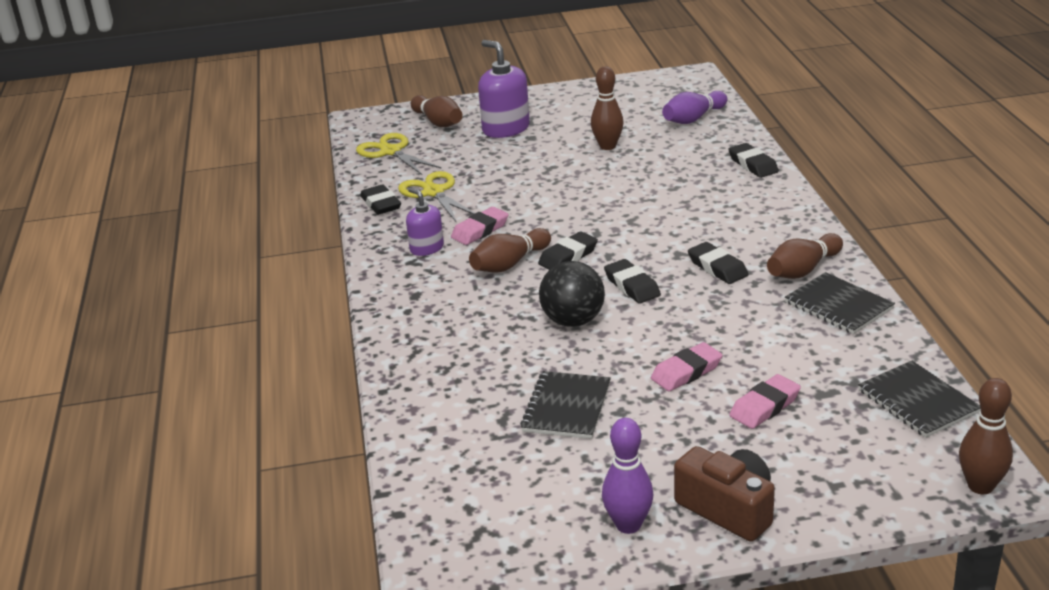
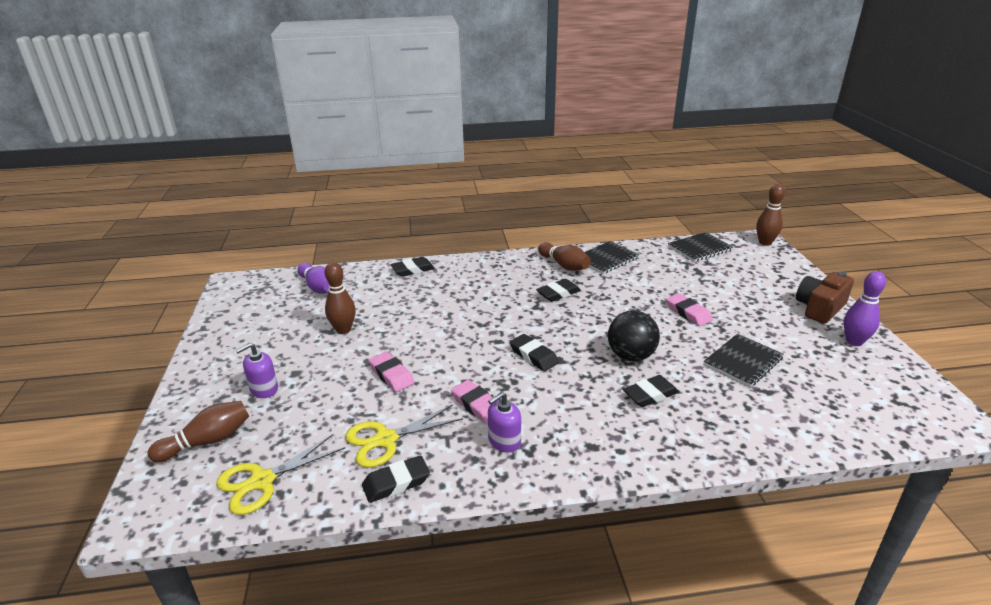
camera: 90 degrees left, 0 degrees up
brown bowling pin [469,228,551,273] -> none
purple soap dispenser [478,40,530,138] -> purple soap dispenser [236,343,278,398], size x0.61
black notebook [520,371,611,439] -> black notebook turned 60 degrees counterclockwise [704,334,784,387]
black eraser [604,259,661,304] -> black eraser moved to [623,375,679,407]
pink eraser [729,374,801,429] -> pink eraser moved to [368,352,415,392]

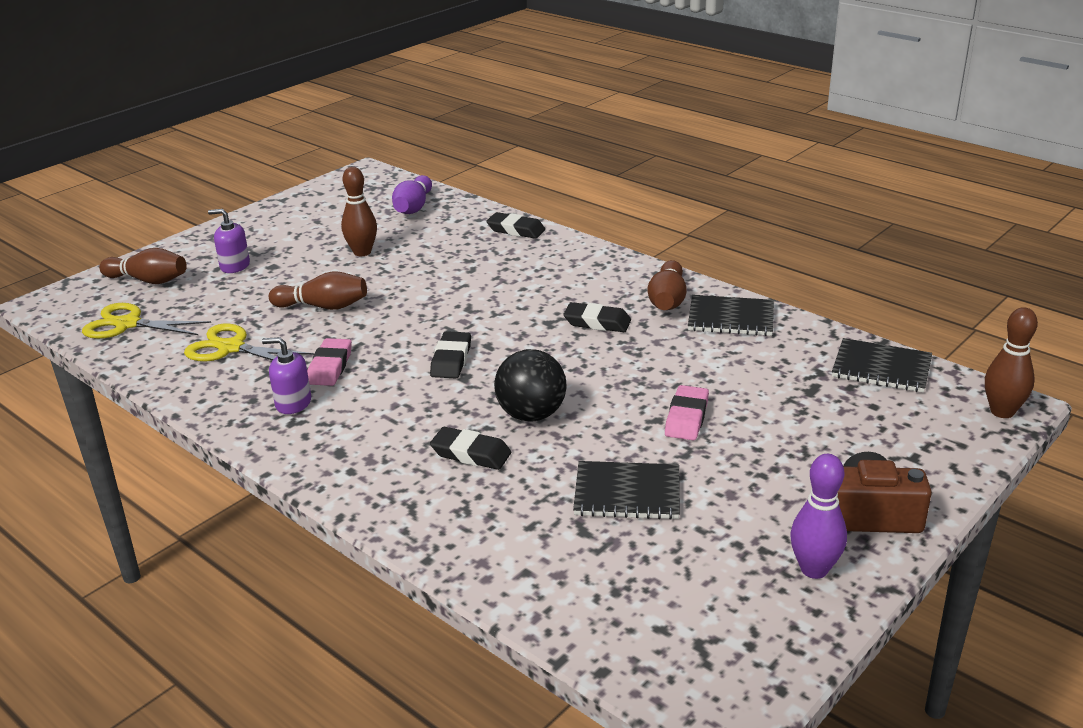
camera: 50 degrees right, 0 degrees up
black eraser [362,456,430,503] -> none
pink eraser [368,352,415,392] -> brown bowling pin [269,271,367,310]

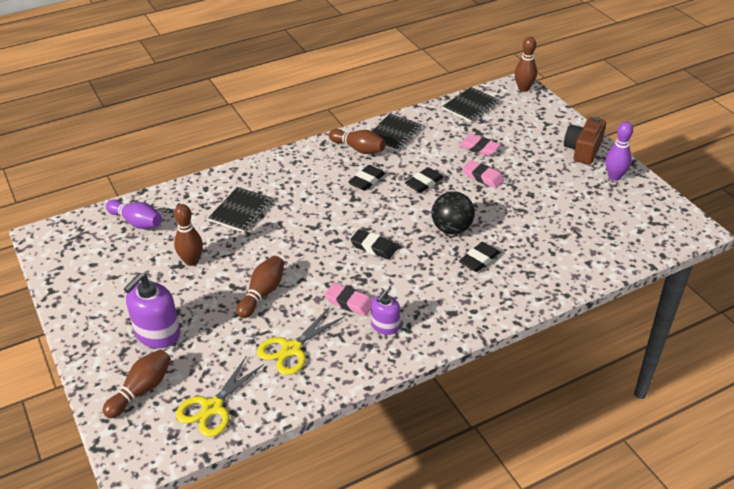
camera: 70 degrees left, 10 degrees up
purple soap dispenser [208,209,250,273] -> purple soap dispenser [124,273,180,348], size x1.65
black eraser [487,212,545,239] -> black eraser moved to [405,167,444,193]
black notebook [573,461,680,520] -> black notebook moved to [208,187,272,232]
none -> pink eraser [459,134,501,156]

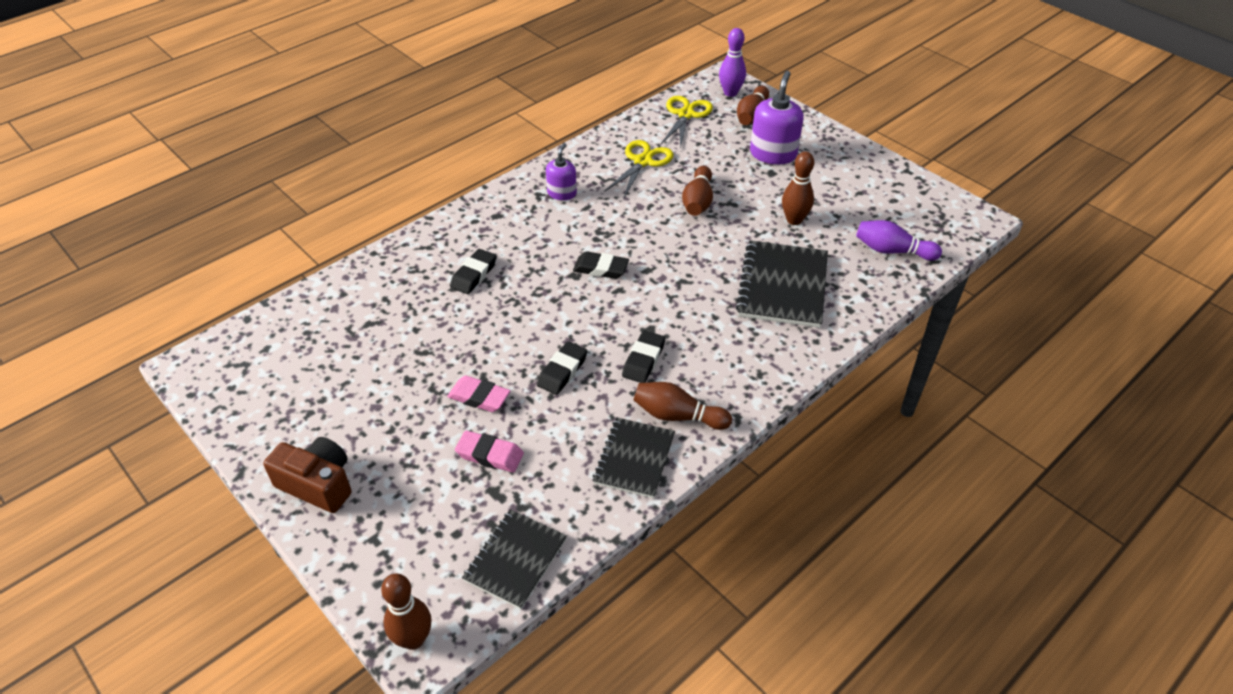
camera: 165 degrees right, 5 degrees up
black notebook [208,187,272,232] -> black notebook [735,240,828,328], size x1.52
pink eraser [324,283,372,316] -> none
black ball [431,191,475,235] -> none
brown camera [564,117,606,165] -> brown camera turned 75 degrees counterclockwise [263,437,352,513]
purple bowling pin [605,122,633,181] -> purple bowling pin moved to [719,28,746,97]

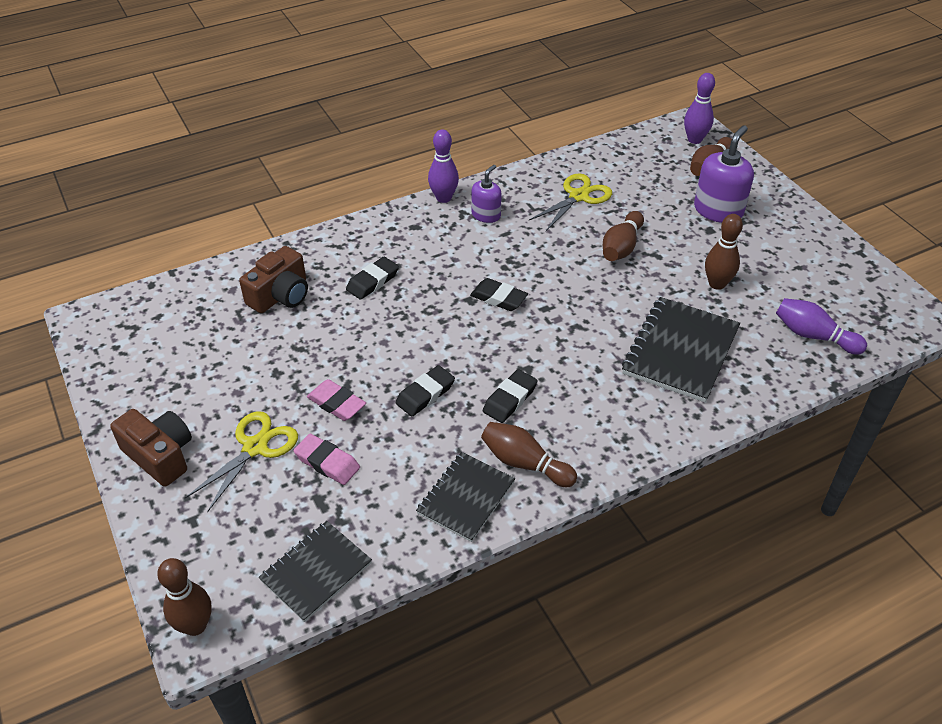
camera: 15 degrees right, 0 degrees up
yellow scissors [661,96,713,149] -> yellow scissors moved to [185,411,298,513]
none -> brown camera [239,246,308,313]
none -> purple bowling pin [428,129,459,203]

